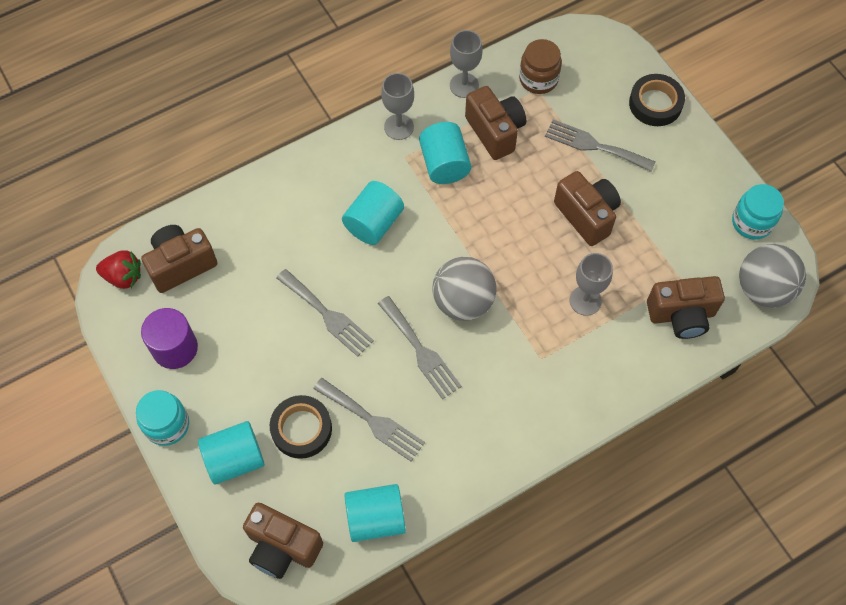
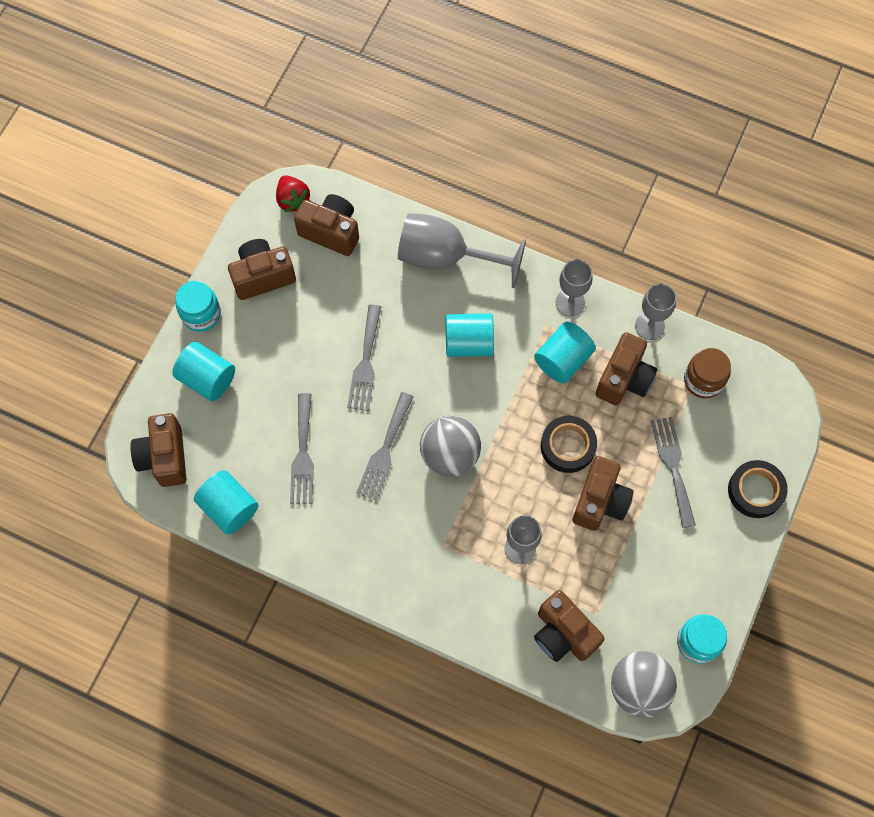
camera: 55 degrees right, 5 degrees up
purple cylinder [141,308,198,369] -> brown camera [228,239,296,300]
black tape [270,395,332,459] -> black tape moved to [541,416,597,473]
none -> grey goblet [398,213,526,288]

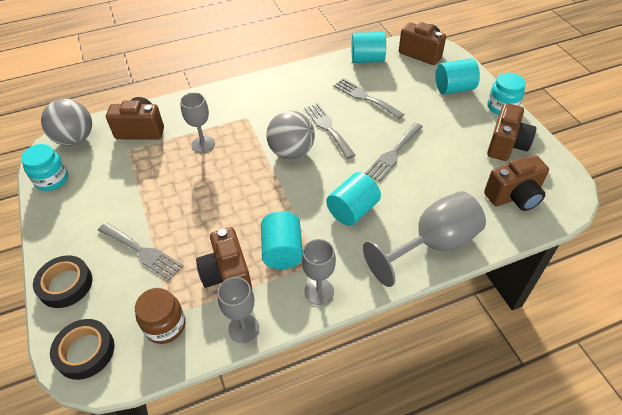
camera: 135 degrees right, 20 degrees down
red strawberry [276,175,311,212] -> none
grey fork [347,305,381,411] -> grey fork turned 105 degrees counterclockwise [365,123,423,181]
black tape [541,416,597,473] -> black tape moved to [50,319,114,380]
brown camera [572,456,634,531] -> none

